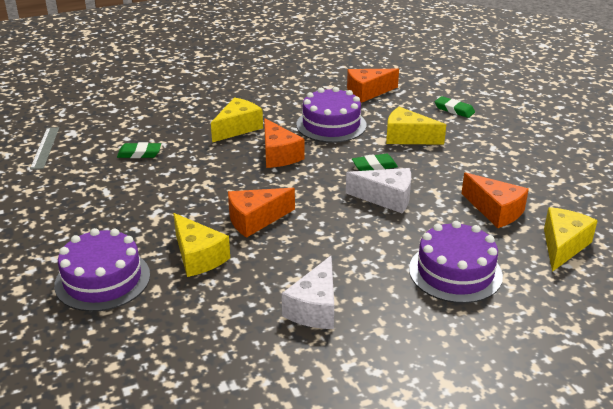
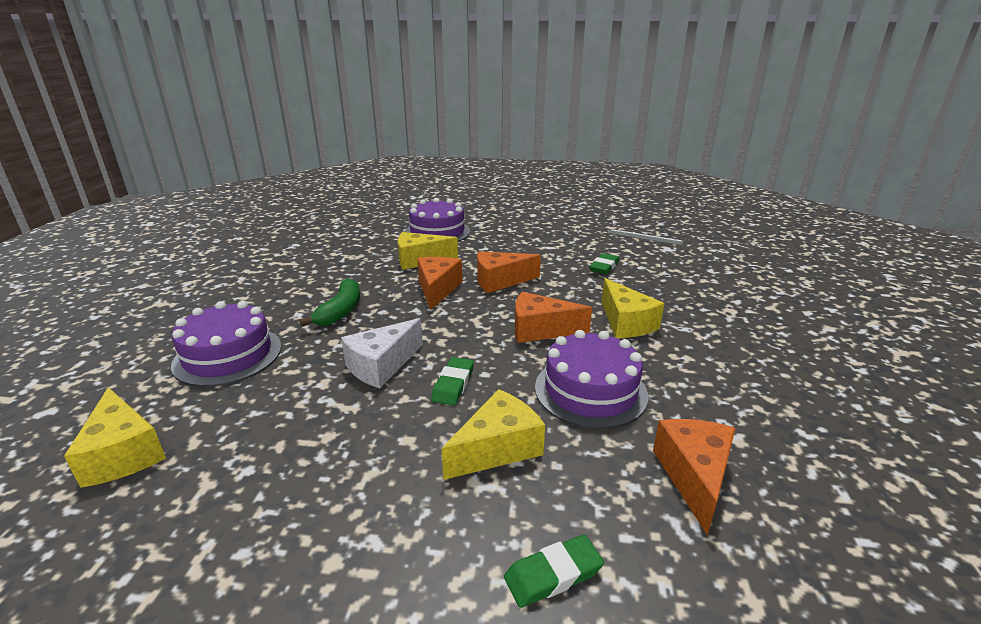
camera: 120 degrees right, 5 degrees down
white cheese [282,256,334,329] -> none
orange cheese [461,172,529,228] -> orange cheese moved to [477,251,541,293]
none -> green banana [300,278,360,326]

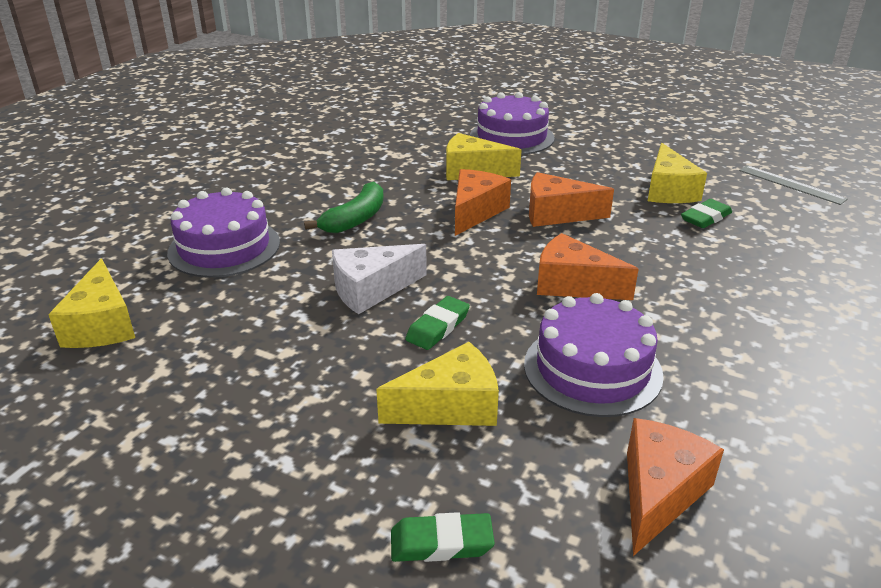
camera: 20 degrees right, 5 degrees up
yellow cheese [602,278,664,338] -> yellow cheese moved to [648,143,707,203]

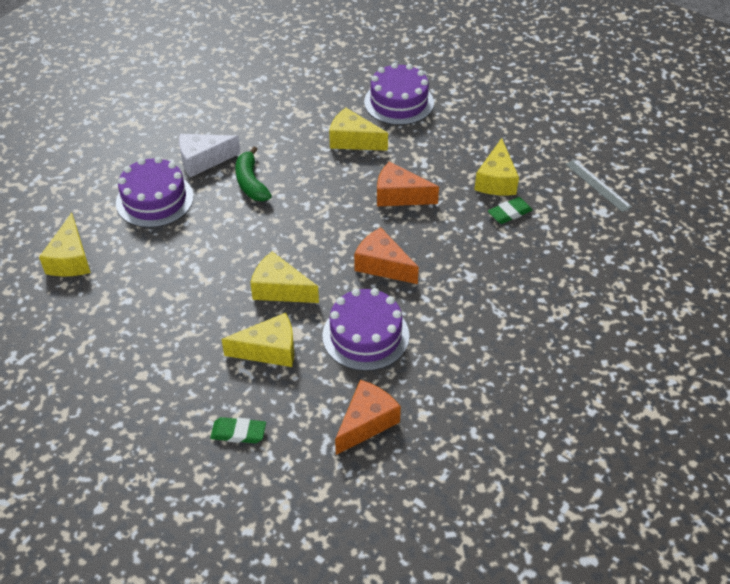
camera: 10 degrees right, 15 degrees up
green banana [304,182,384,233] -> green banana turned 120 degrees clockwise [235,146,272,201]
white cheese [332,244,427,314] -> white cheese moved to [179,134,241,177]
green eraser [405,296,470,350] -> yellow cheese [250,252,319,303]
orange cheese [455,169,511,236] -> none

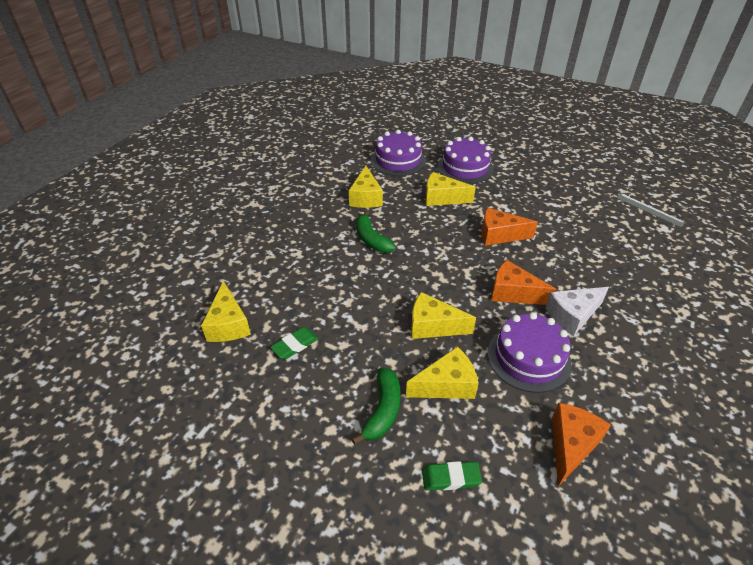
camera: 10 degrees left, 5 degrees down
purple cake [116,157,194,228] -> purple cake moved to [371,130,426,176]
white cheese [179,134,241,177] -> white cheese moved to [546,287,609,336]
yellow cheese [474,138,519,196] -> yellow cheese moved to [349,166,383,208]
green eraser [488,197,532,224] -> green eraser moved to [270,327,319,359]
none -> green banana [352,367,400,445]

